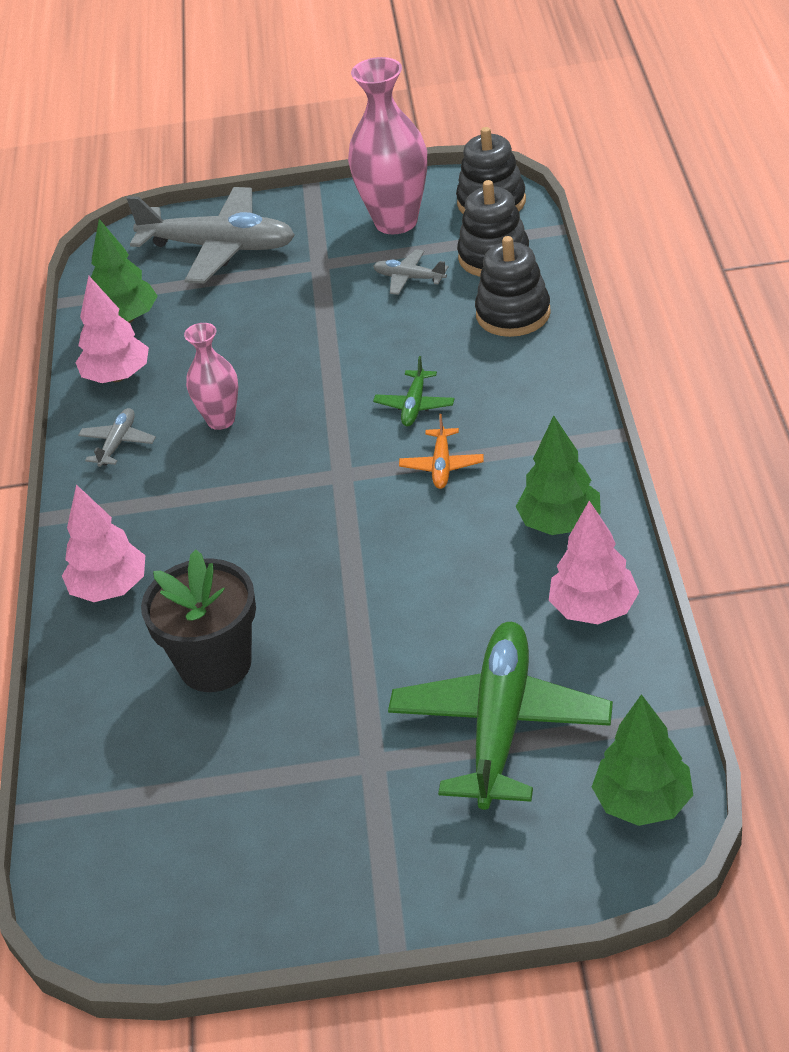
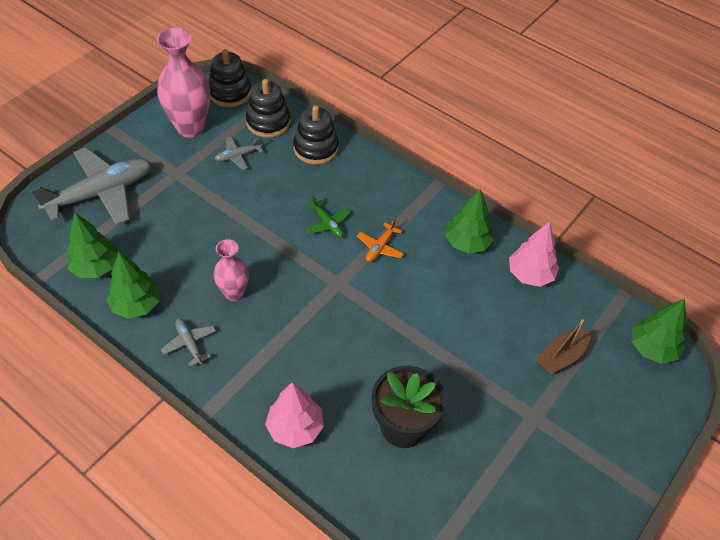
camera: 55 degrees left, 10 degrees up
pink tree [76,276,149,383] -> green tree [106,252,160,319]
green plane [388,622,613,810] -> brown boat [536,319,591,374]
orange plane [399,414,484,489] -> orange plane turned 75 degrees clockwise [357,219,404,262]

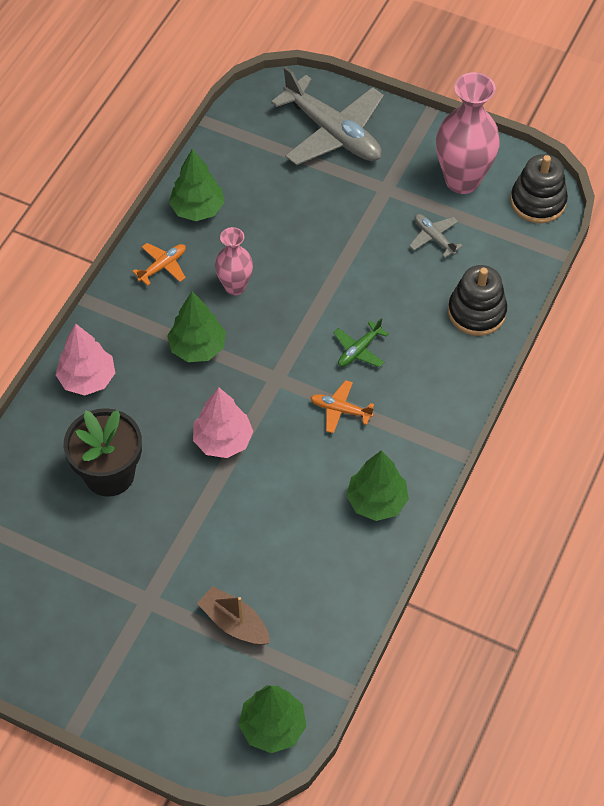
camera: 80 degrees right, 5 degrees up
green tree [67,213,118,278] -> green tree moved to [167,291,226,362]
grey plane [161,319,216,367] -> orange plane [132,243,186,286]
black stacking toy [246,79,291,138] -> none
pink tree [509,221,559,287] -> pink tree moved to [193,387,254,458]

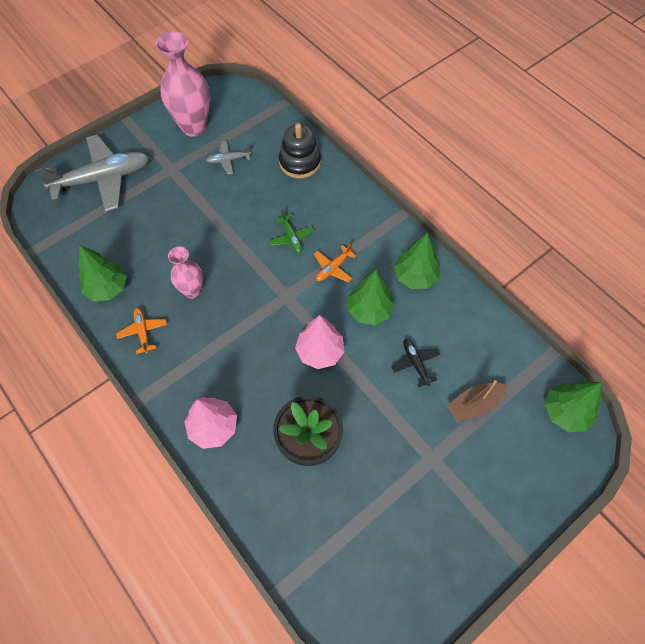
camera: 65 degrees left, 5 degrees up
green tree [167,291,226,362] -> green tree moved to [348,270,395,325]
black stacking toy [510,154,568,223] -> none
none -> black plane [392,339,440,387]

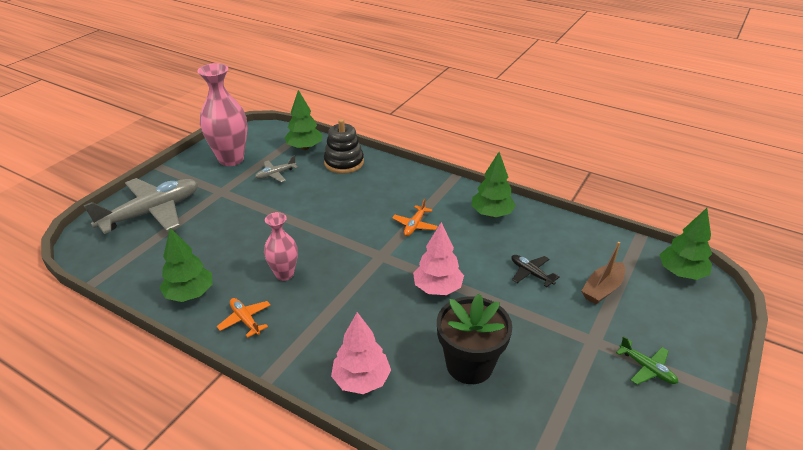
camera: 20 degrees left, 25 degrees down
green plane [269,210,314,253] -> green plane moved to [616,336,678,385]
green tree [348,270,395,325] -> green tree moved to [285,90,323,150]

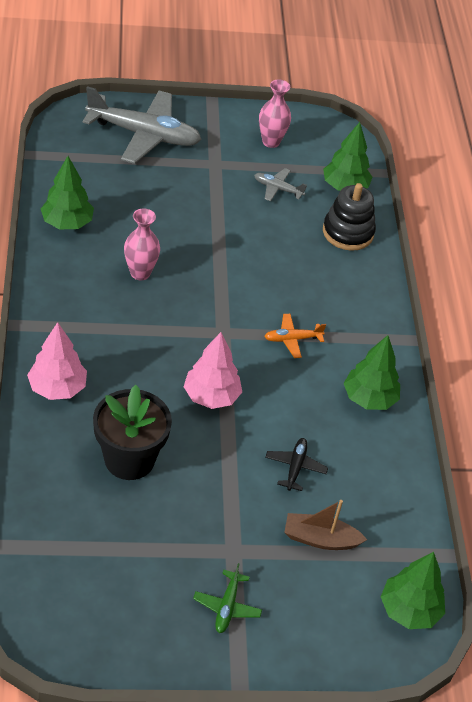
camera: 50 degrees right, 10 degrees up
pink vase [197,63,247,166] -> pink vase [259,80,291,148], size x0.58
orange plane [217,298,270,338] -> none

